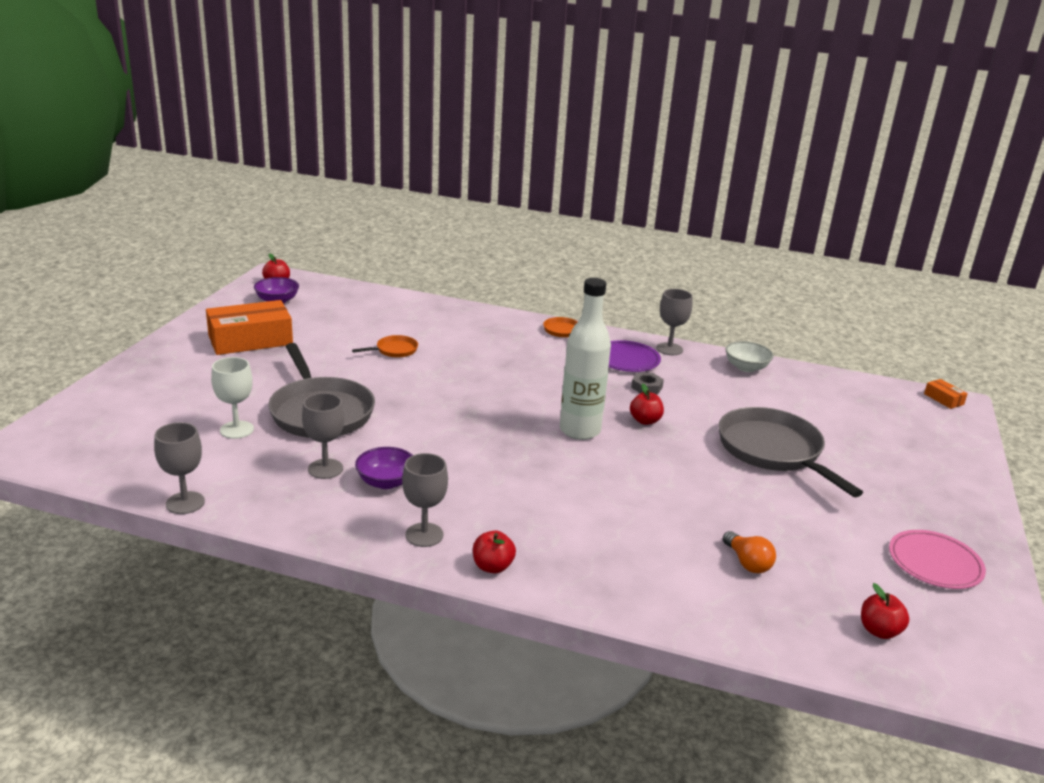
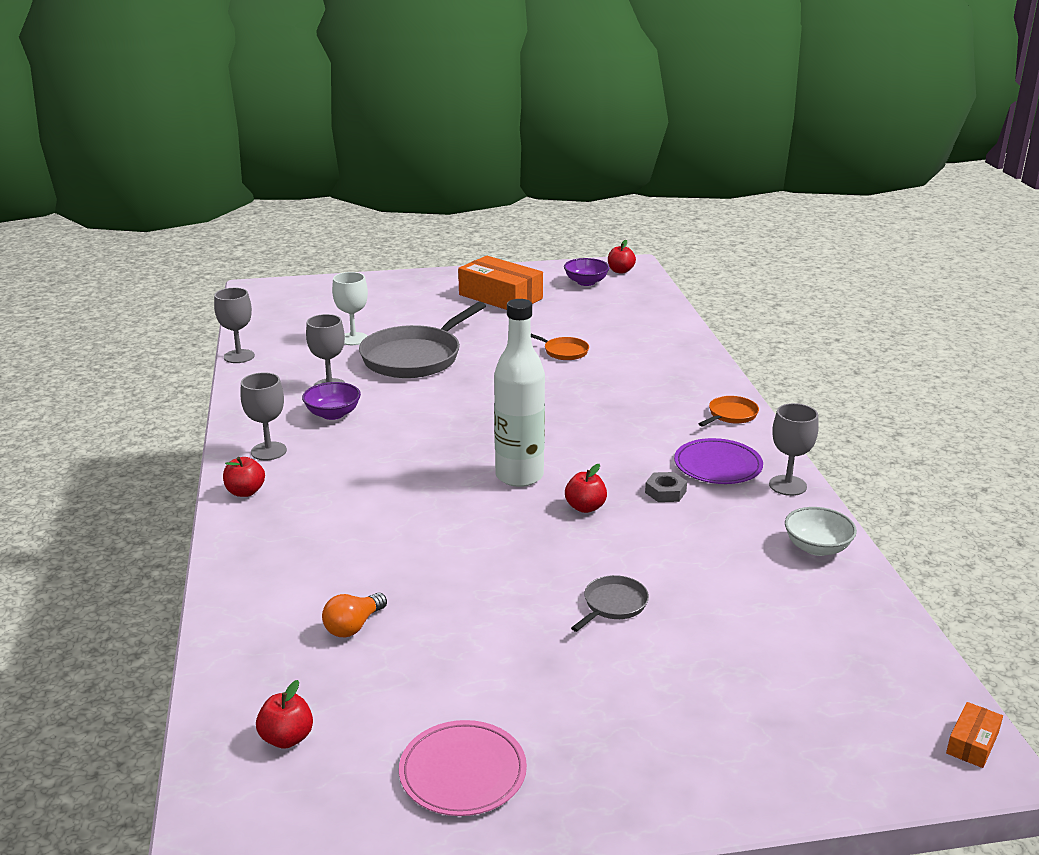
camera: 65 degrees right, 0 degrees up
grey pan [718,407,863,497] -> grey pan [571,575,649,632], size x0.45

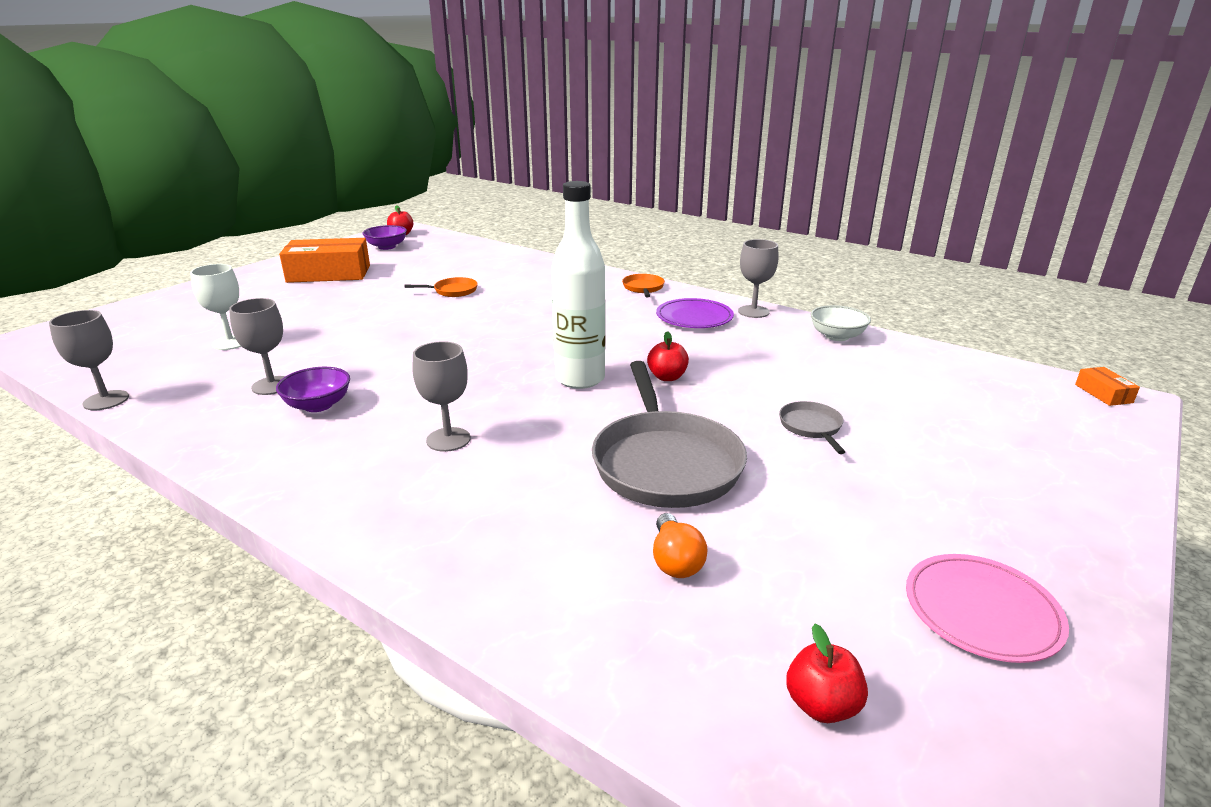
camera: 45 degrees left, 0 degrees up
red apple [223,457,265,497] -> none
grey goblet [240,372,287,460] -> grey goblet moved to [413,341,471,452]
grey pan [359,302,486,378] -> grey pan moved to [592,361,747,508]
grey nut [645,472,687,502] -> none

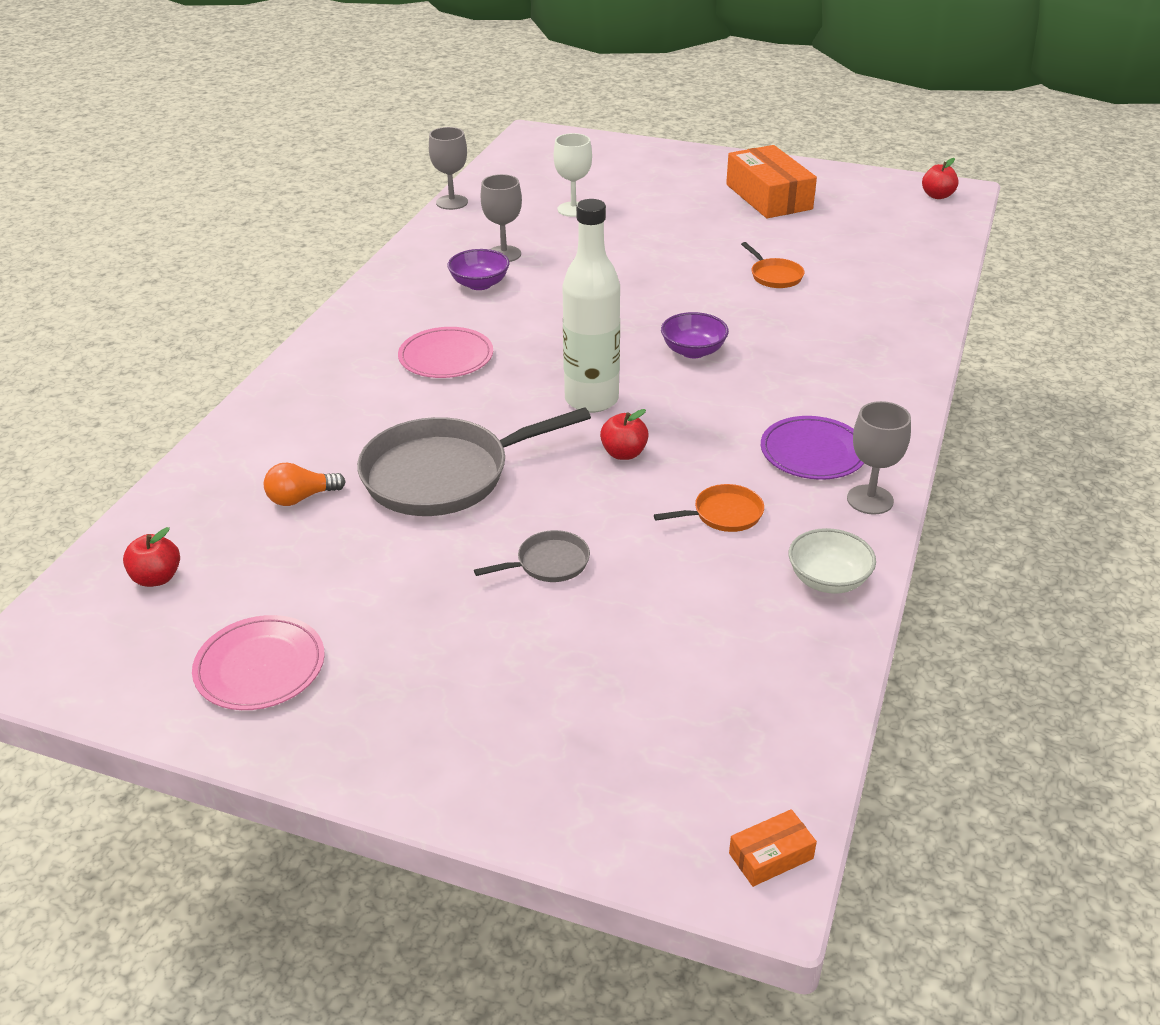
camera: 75 degrees right, 10 degrees up
purple bowl [363,225,407,250] -> purple bowl moved to [661,312,729,358]
grey goblet [413,341,471,452] -> pink plate [398,327,493,378]
orange pan [622,274,665,297] -> orange pan moved to [654,484,764,532]

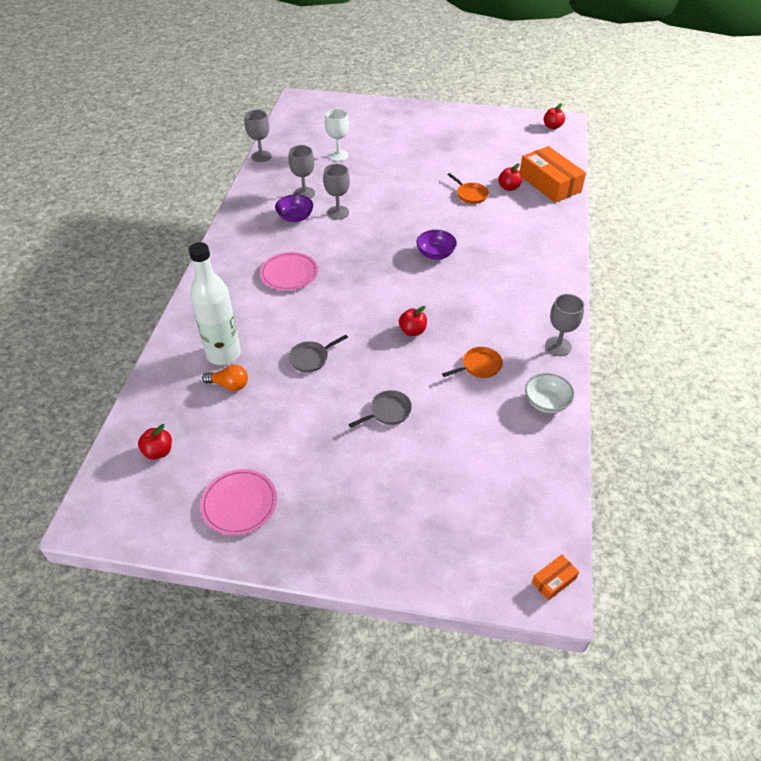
camera: 10 degrees left, 10 degrees up
orange light bulb [264,463,346,506] -> orange light bulb turned 135 degrees counterclockwise [202,365,248,391]
grey pan [357,407,591,516] -> grey pan [288,335,348,372], size x0.45
white bottle [563,199,620,413] -> white bottle moved to [189,242,241,365]
orange box [726,145,817,218] -> orange box moved to [520,146,586,203]
purple plate [761,416,864,480] -> none
none -> grey goblet [323,164,350,220]
none -> red apple [498,163,522,191]

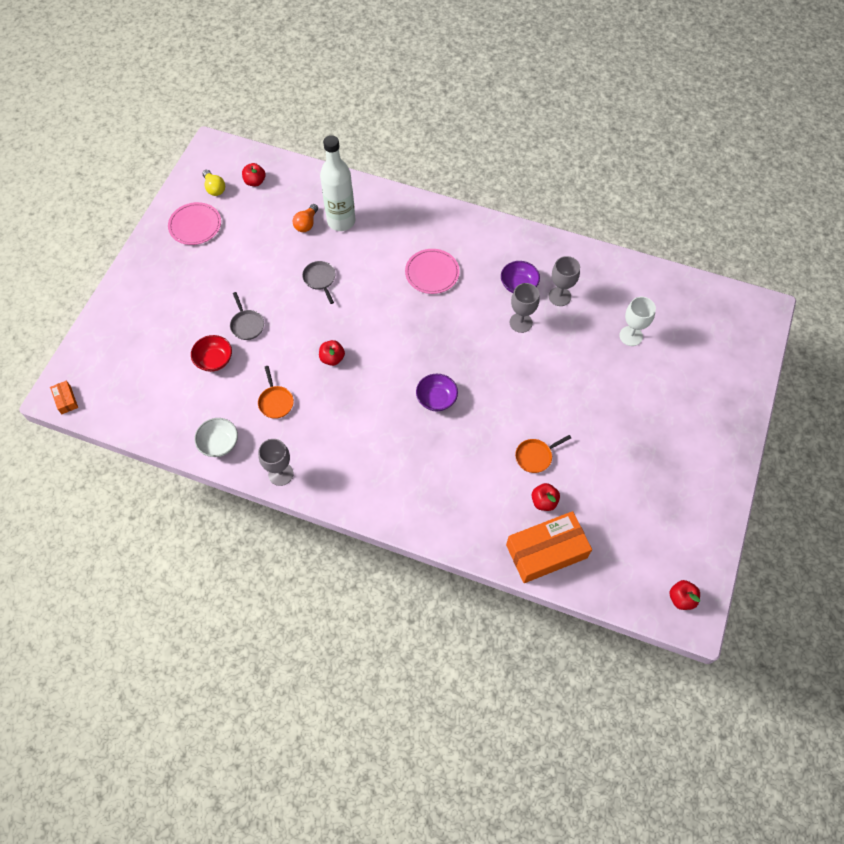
camera: 100 degrees right, 15 degrees up
grey goblet [245,110,271,162] -> none
none -> red bowl [191,335,232,372]
none -> yellow light bulb [202,170,225,196]

